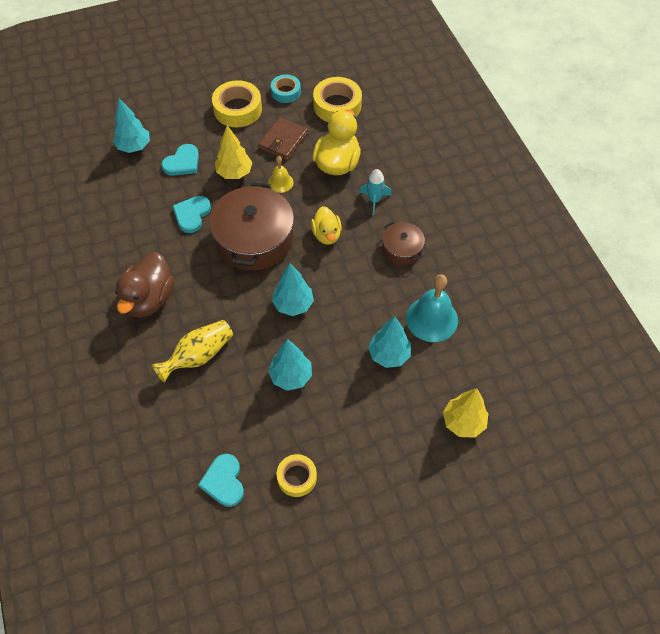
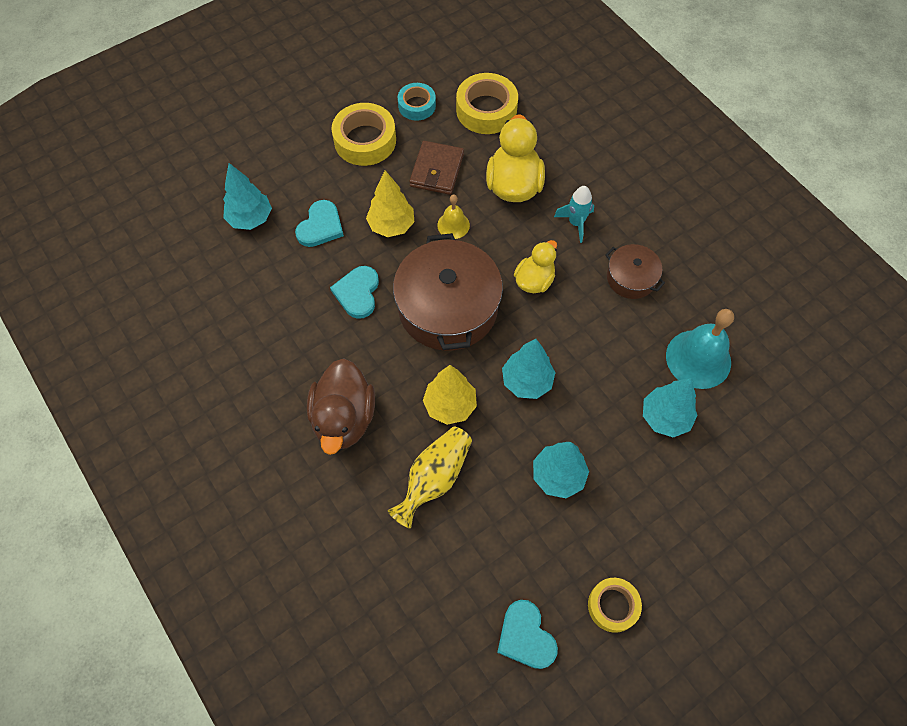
camera: 15 degrees left, 5 degrees up
yellow duck [311,206,342,245] -> yellow duck turned 120 degrees counterclockwise [514,240,557,293]
yellow tree [443,388,488,438] -> yellow tree moved to [423,365,477,425]

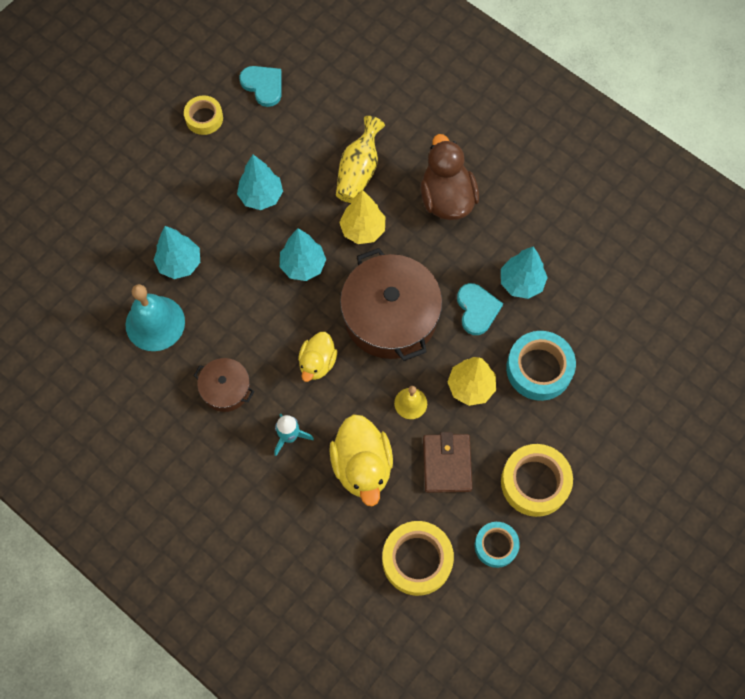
camera: 165 degrees right, 5 degrees up
turquoise tree [223,163,272,230] -> turquoise tree moved to [501,246,548,299]
turquoise heart [295,200,344,247] -> turquoise tape [506,331,576,401]

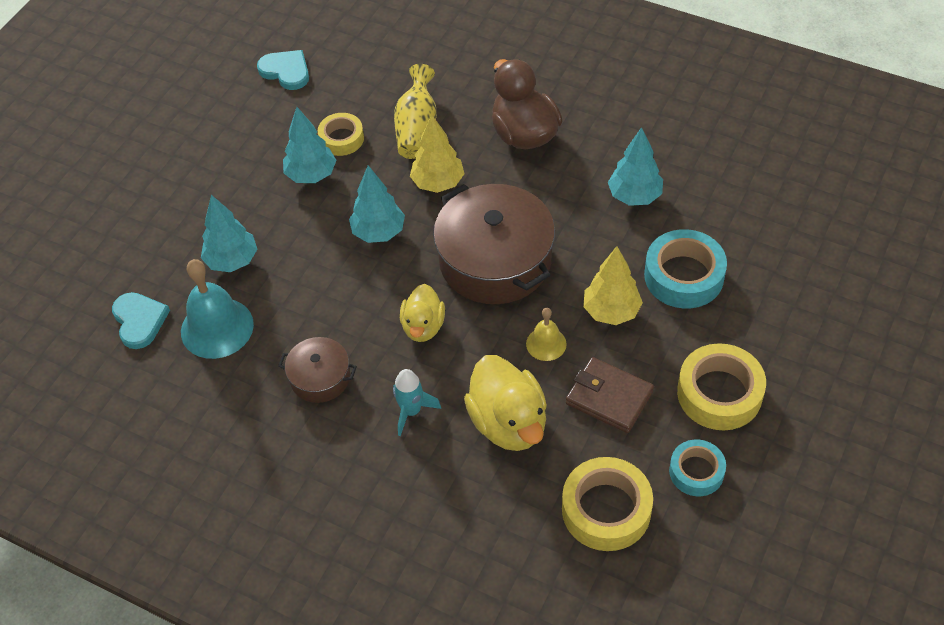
camera: 10 degrees left, 15 degrees down
yellow tape [184,95,223,135] -> yellow tape moved to [318,113,364,156]
brown wallet [423,432,472,493] -> brown wallet turned 45 degrees counterclockwise [566,357,654,433]
turquoise heart [457,283,503,335] -> turquoise heart moved to [112,292,170,349]

